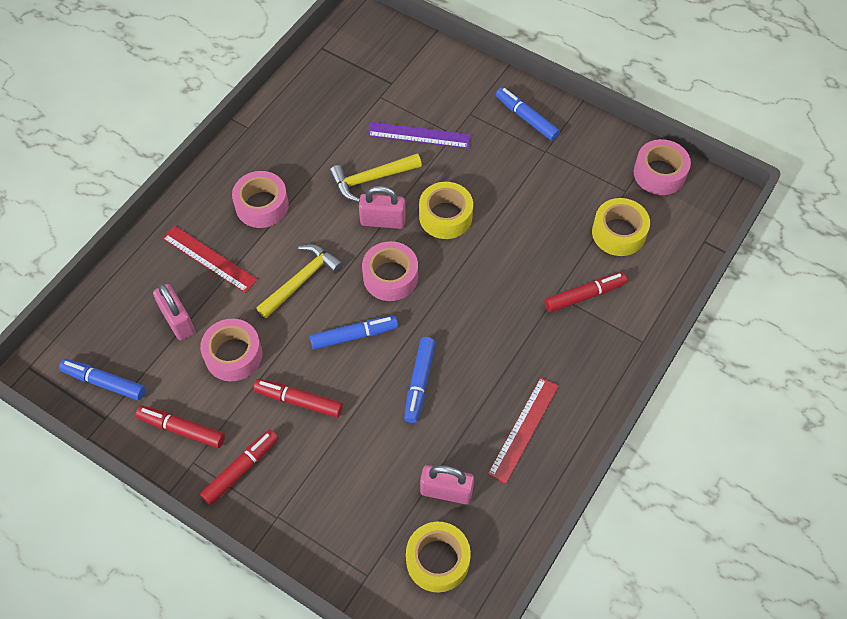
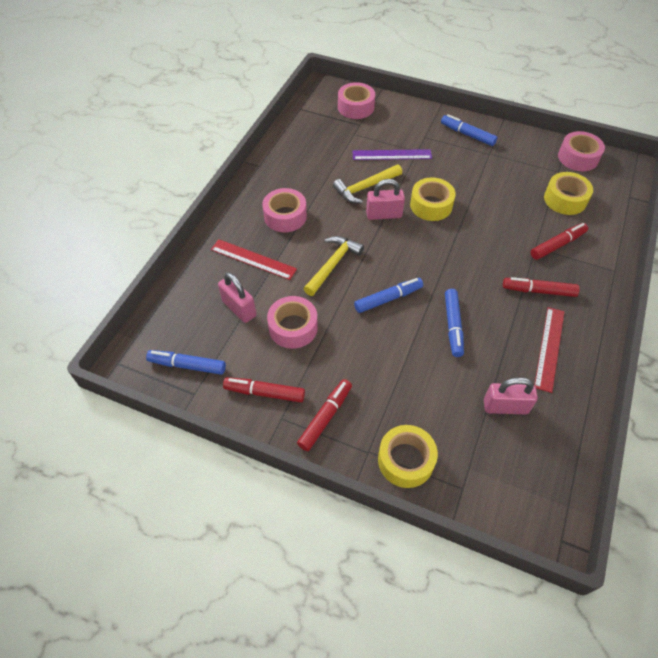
camera: 10 degrees left, 5 degrees down
red marker [253,379,343,418] -> red marker moved to [503,277,580,297]
pink tape [362,241,418,301] -> pink tape moved to [338,82,375,119]
yellow tape [406,522,471,593] -> yellow tape moved to [378,425,438,488]

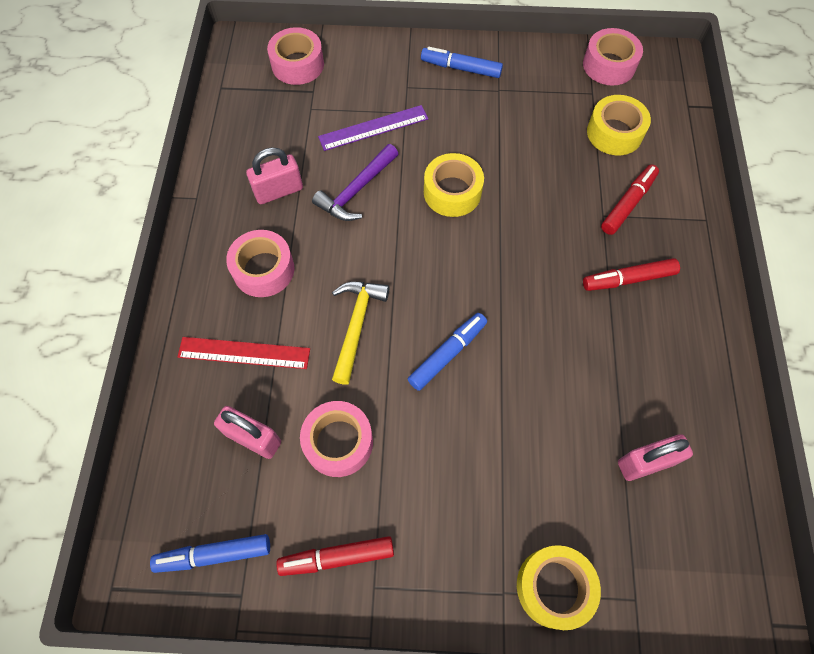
camera: 20 degrees left, 10 degrees up
red marker [297,379,352,451] -> none
yellow hammer [333,164,402,203] -> purple hammer [312,144,398,221]
pink padlock [366,179,405,220] -> pink padlock moved to [246,147,303,204]
blue marker [445,289,464,357] -> none
red ruler [534,307,564,393] -> none

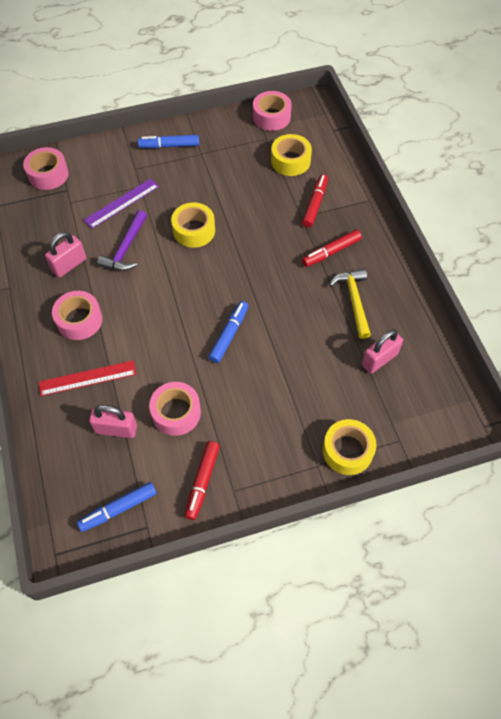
camera: 20 degrees left, 5 degrees down
red marker [276,536,394,576] -> red marker turned 45 degrees counterclockwise [185,441,220,520]
yellow hammer [332,282,390,385] -> yellow hammer moved to [329,269,371,339]

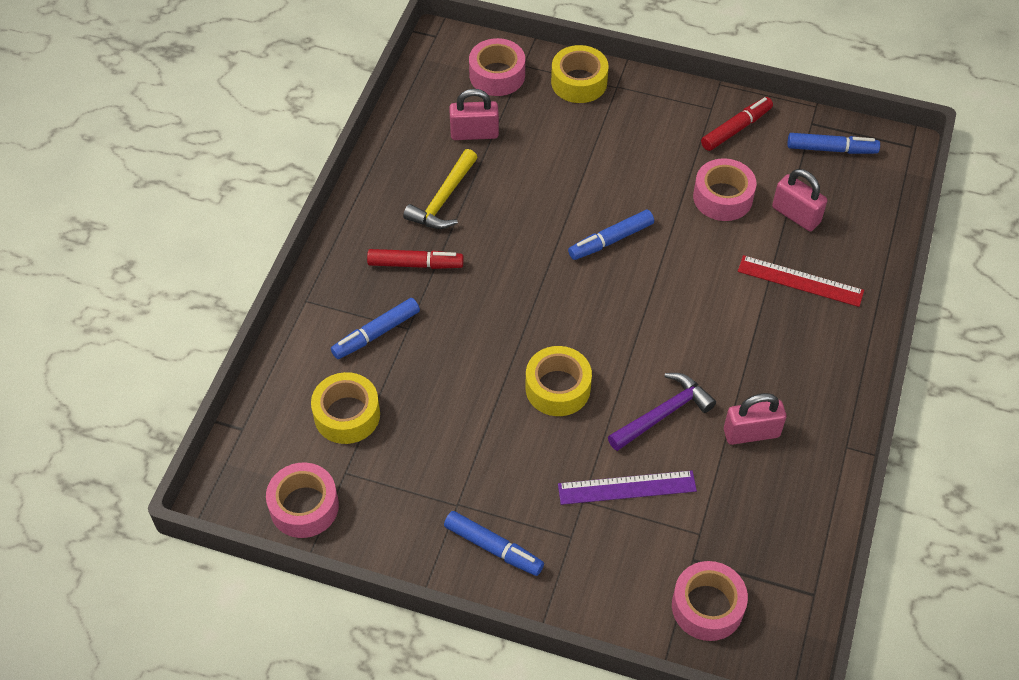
camera: 145 degrees left, 5 degrees down
pink tape [52,291,103,340] -> pink tape moved to [469,38,525,96]
red marker [302,174,328,228] -> blue marker [331,298,420,359]

